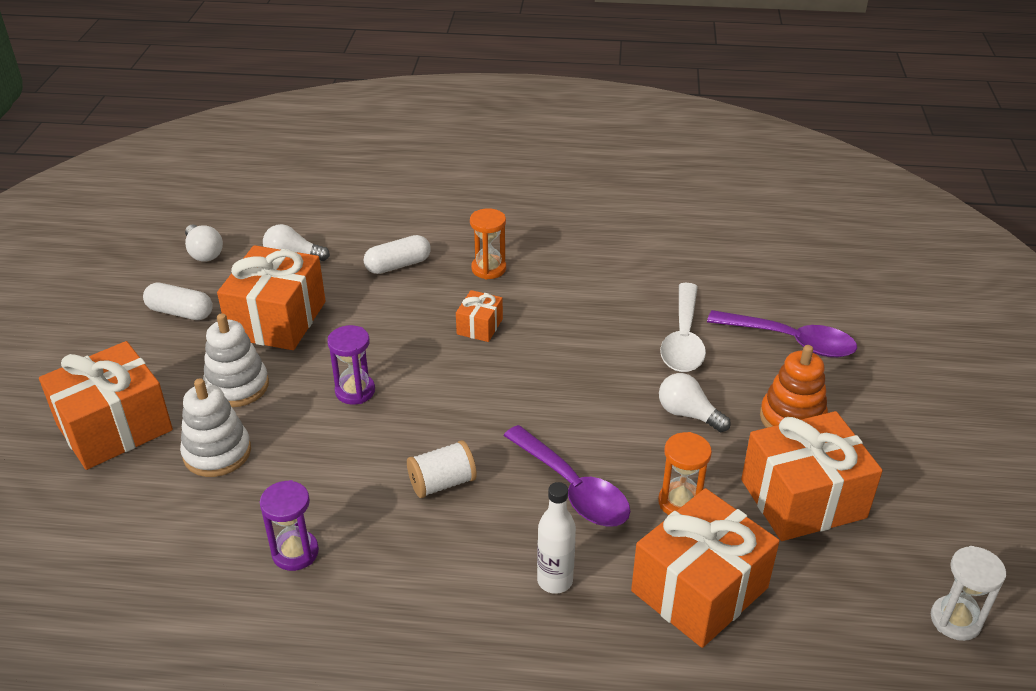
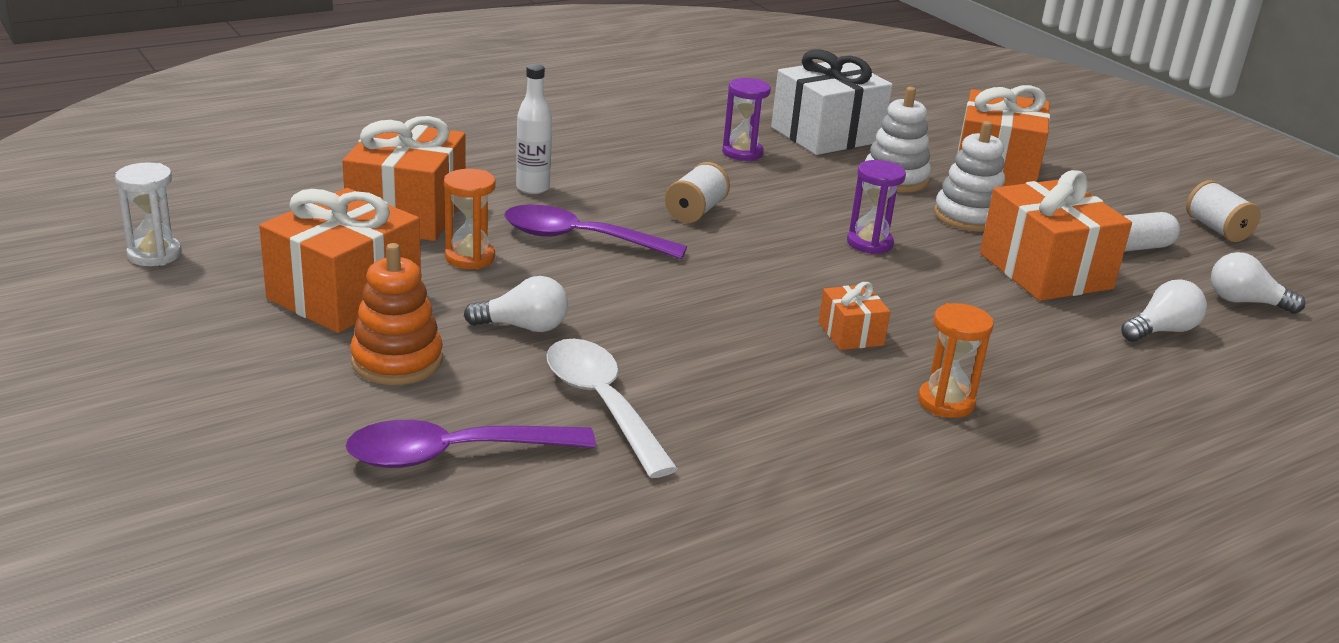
camera: 140 degrees right, 10 degrees down
white capsule [364,235,431,274] -> none
none -> white gift [771,49,893,155]
none -> white spool [1186,180,1261,242]

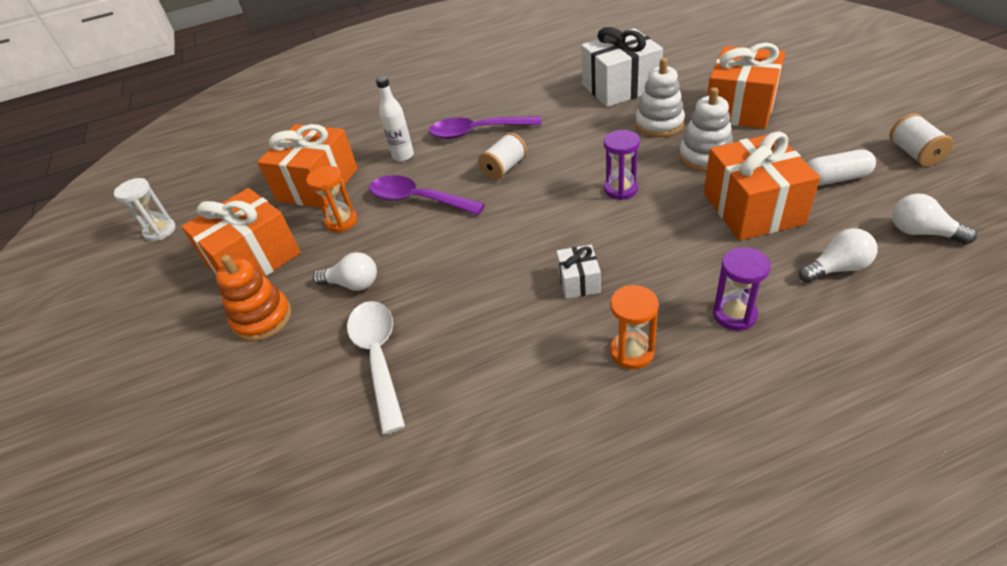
camera: 20 degrees right, 15 degrees up
purple spoon [346,420,596,468] -> purple spoon moved to [429,116,541,139]
purple hourglass [722,78,771,161] -> purple hourglass moved to [713,247,771,331]
orange gift [819,282,890,350] -> white gift [556,245,601,299]

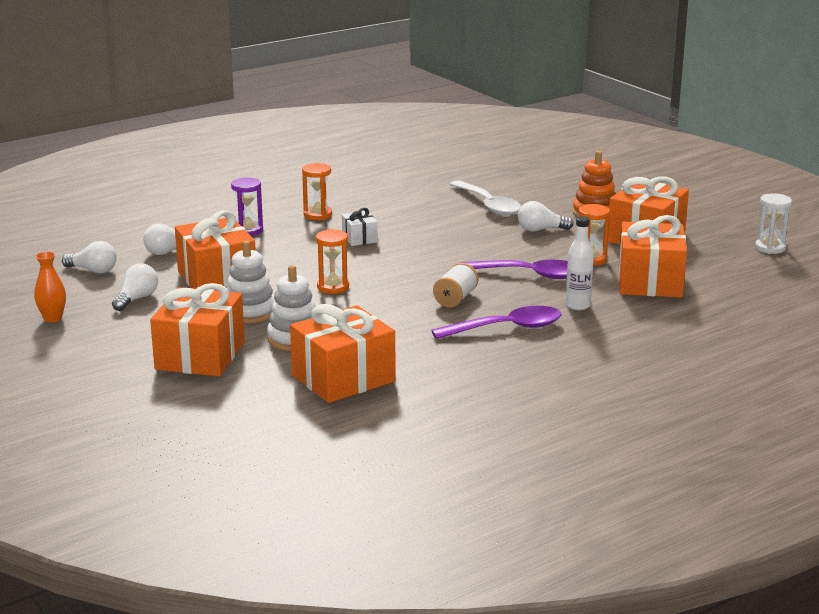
camera: 160 degrees right, 20 degrees down
white gift [581,27,663,107] -> orange gift [290,304,396,403]
purple hourglass [604,130,640,200] -> orange hourglass [315,229,349,294]
white capsule [807,149,876,186] -> white light bulb [112,264,158,311]
white spool [889,113,954,167] -> orange vase [34,252,66,322]

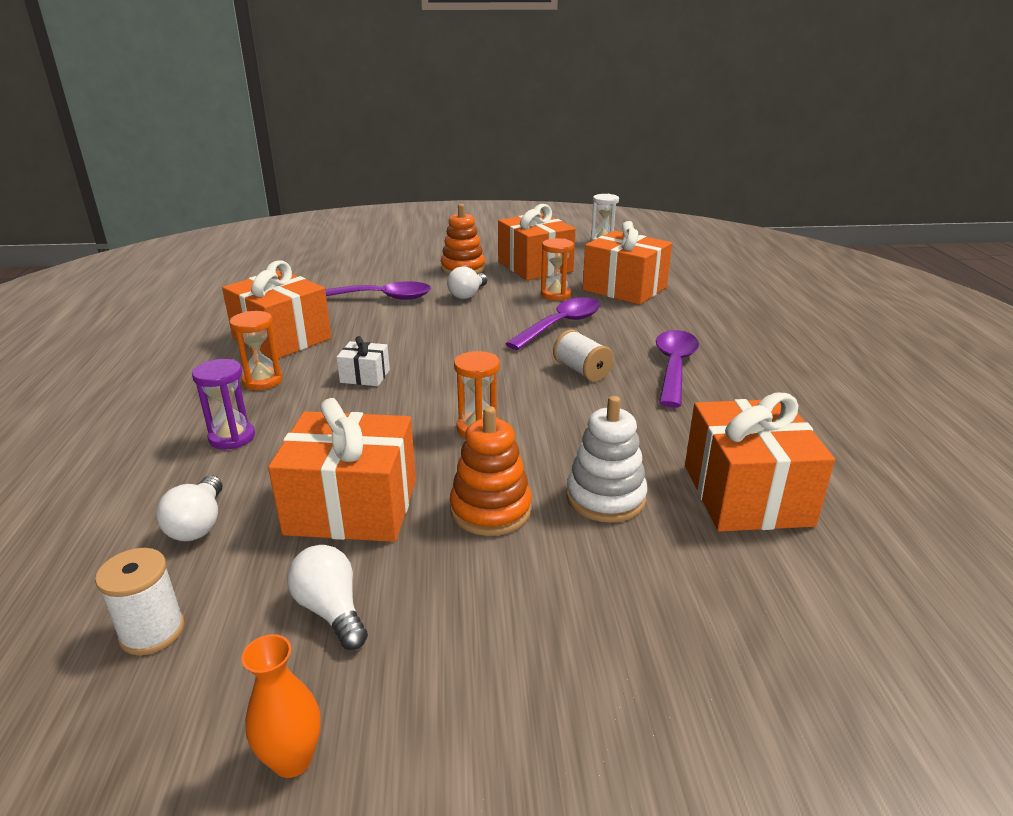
camera: 60 degrees left, 5 degrees up
white light bulb [62,241,117,274] -> white spool [95,548,184,655]
orange gift [150,283,245,377] -> orange gift moved to [222,260,331,359]
white stacking toy [227,241,275,323] -> orange stacking toy [450,406,532,536]
white spoon [449,180,521,215] -> purple spoon [325,281,431,300]
white bottle [566,216,594,310] -> none

